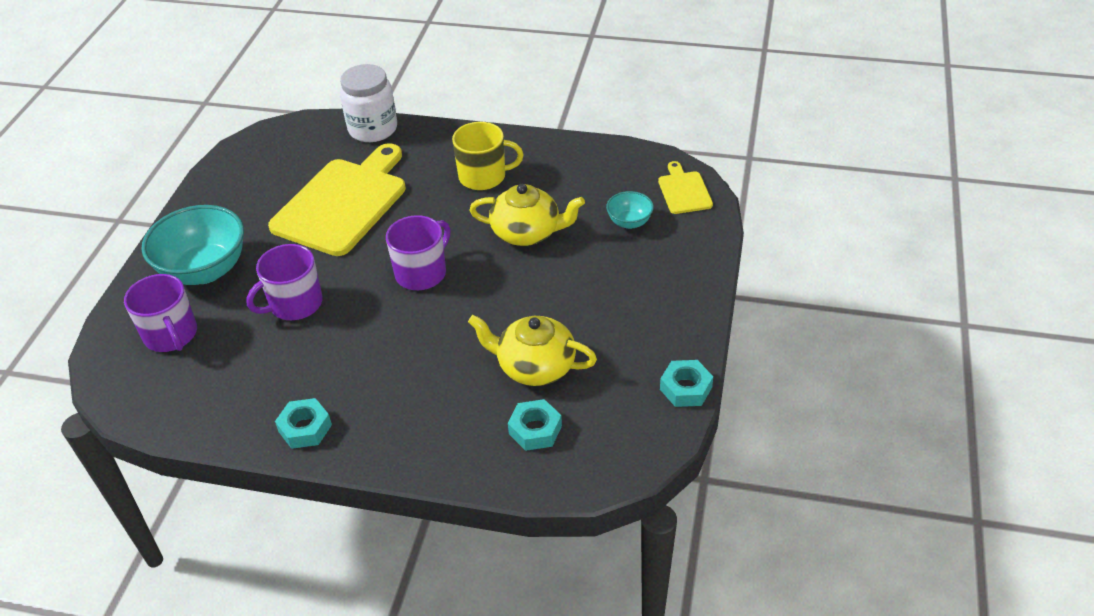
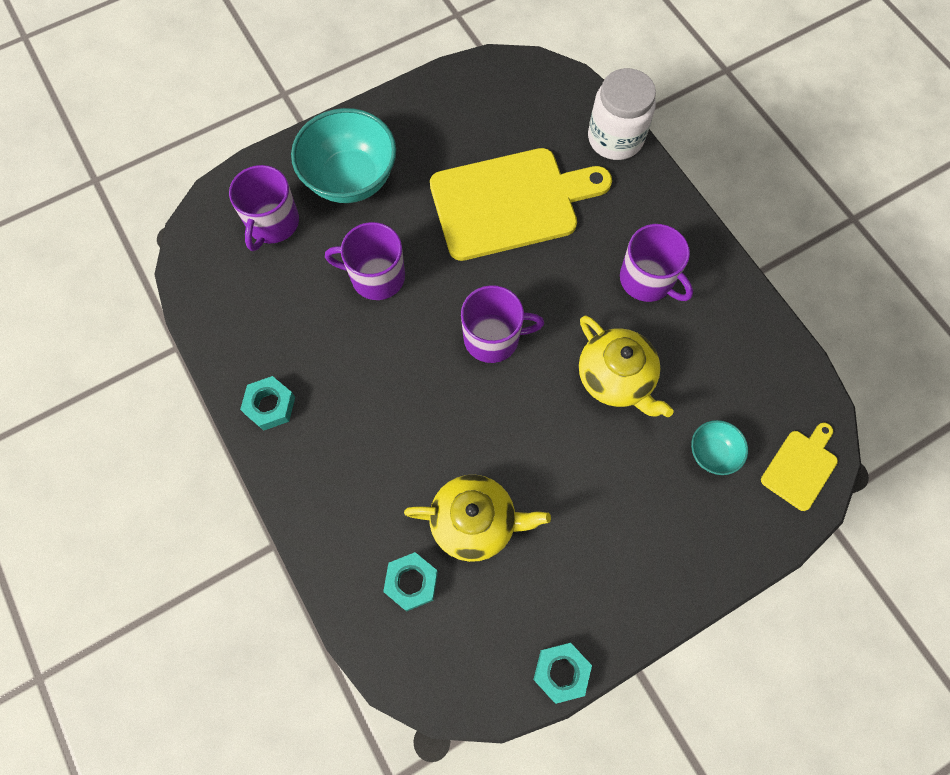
camera: 45 degrees right, 25 degrees up
yellow mug [452,122,523,190] -> purple mug [620,224,693,302]
yellow teapot [468,315,597,386] -> yellow teapot turned 120 degrees clockwise [404,475,551,562]

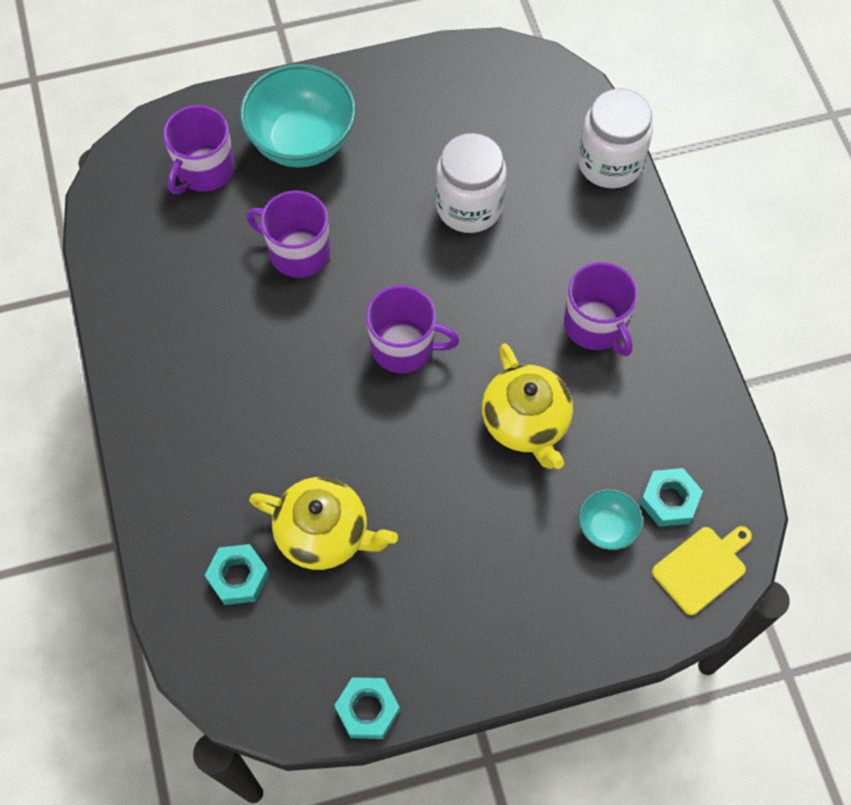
camera: 15 degrees right, 5 degrees down
turquoise nut [240,376,295,430] -> turquoise nut moved to [640,468,703,527]
yellow cutting board [430,148,612,261] -> white jar [436,133,507,233]

